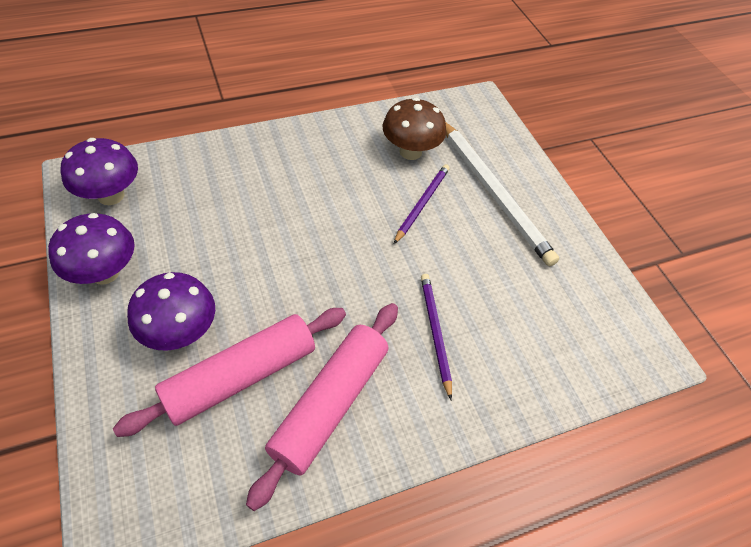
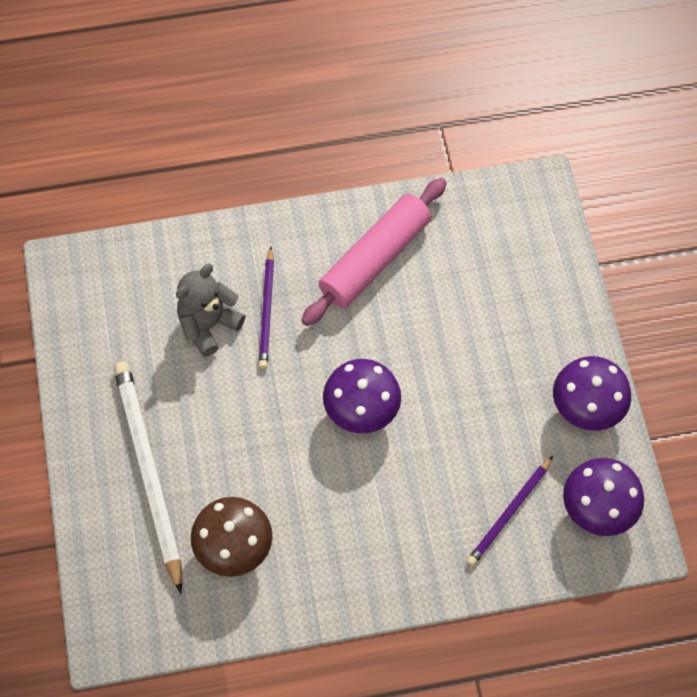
camera: 165 degrees left, 10 degrees up
pink rolling pin [113,308,346,437] -> none
purple mushroom [127,272,215,351] -> purple mushroom moved to [323,359,401,433]
purple pencil [394,164,450,244] -> purple pencil moved to [467,456,553,566]
none -> grey teddy bear [176,264,245,357]

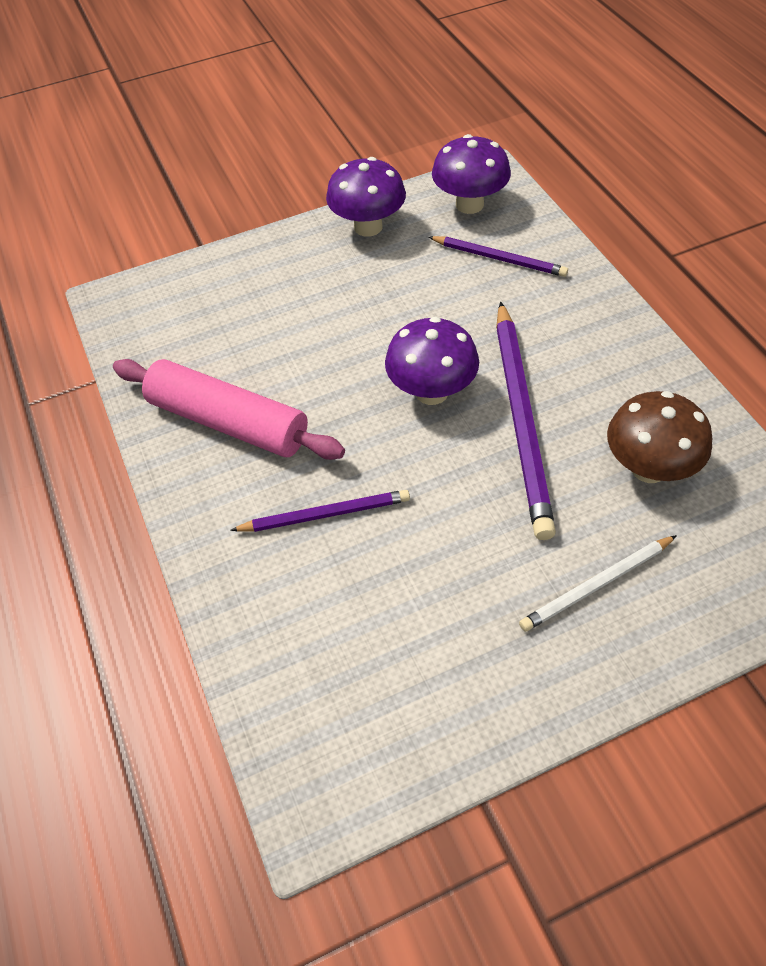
camera: 100 degrees left, 10 degrees down
white pencil [114,361,182,594] -> white pencil [519,535,677,632], size x0.56
grey teddy bear [176,264,245,357] -> none
none -> purple pencil [496,301,556,540]

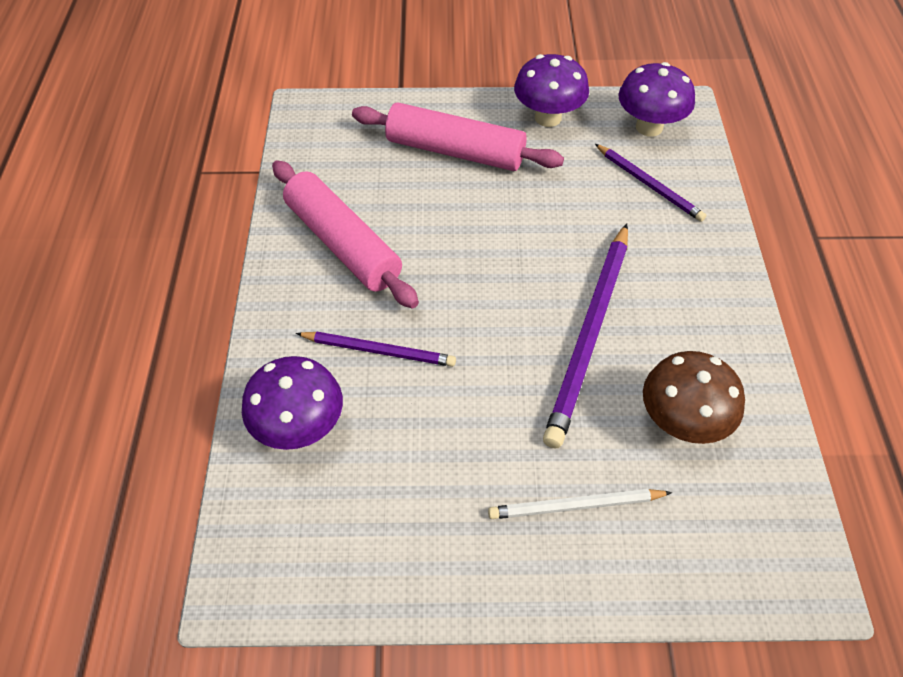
camera: 20 degrees right, 0 degrees up
purple mushroom [385,317,479,405] -> purple mushroom moved to [242,356,343,450]
none -> pink rolling pin [352,103,564,171]

